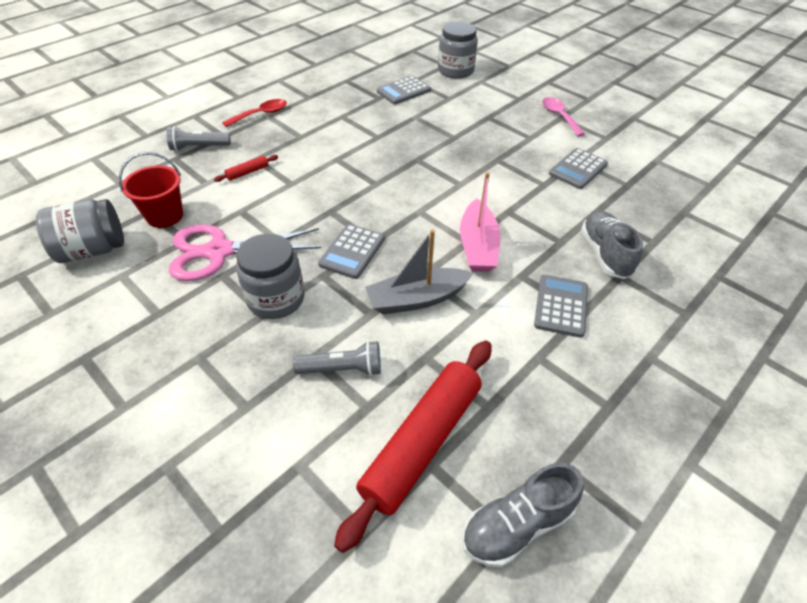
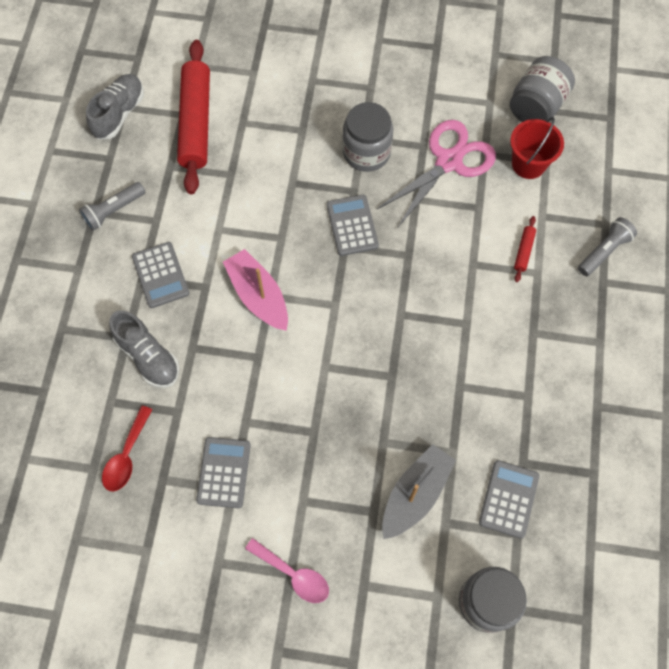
camera: 145 degrees right, 20 degrees up
red spoon [222,99,287,127] -> red spoon moved to [102,406,153,492]
grey flashlight [293,341,381,376] -> grey flashlight moved to [79,182,145,231]
grey boat [365,229,473,315] -> grey boat moved to [382,444,456,539]

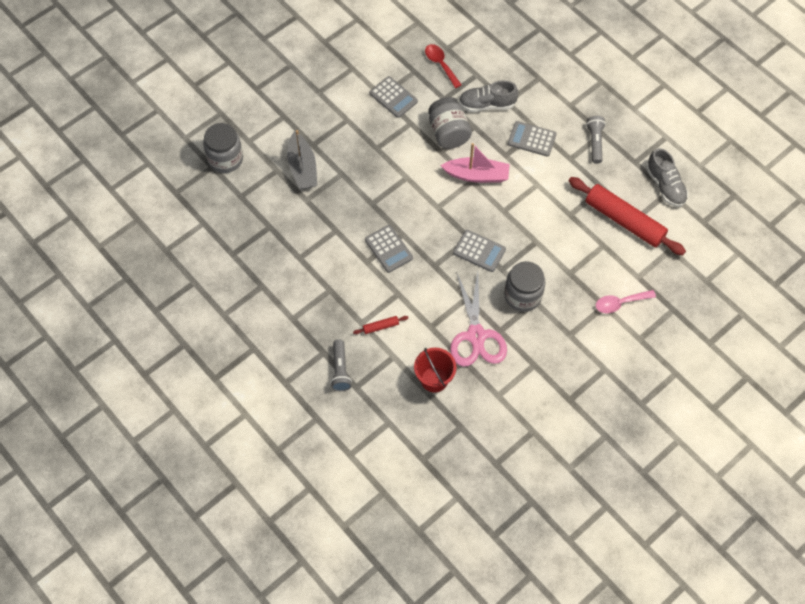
camera: 130 degrees right, 5 degrees down
pink spoon [245,538,329,603] -> pink spoon moved to [596,290,656,313]
grey calculator [479,460,539,538] -> grey calculator moved to [365,225,413,273]
grey jar [510,56,575,122] -> grey jar moved to [428,97,472,149]
red rolling pin [514,216,536,282] -> red rolling pin turned 75 degrees counterclockwise [353,316,408,334]

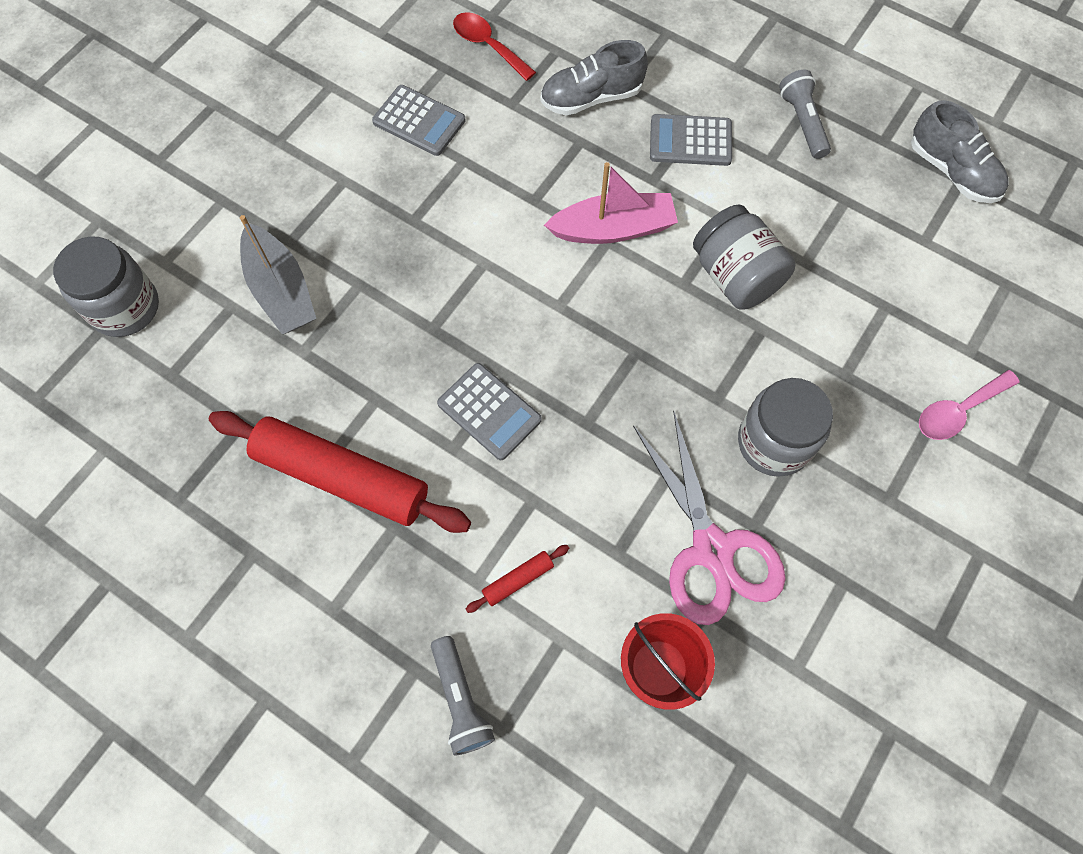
camera: 15 degrees left, 5 degrees up
grey jar [428,97,472,149] -> grey jar moved to [693,204,796,310]
grey calculator [453,230,506,272] -> none
red rolling pin [569,177,686,255] -> red rolling pin moved to [209,411,471,533]

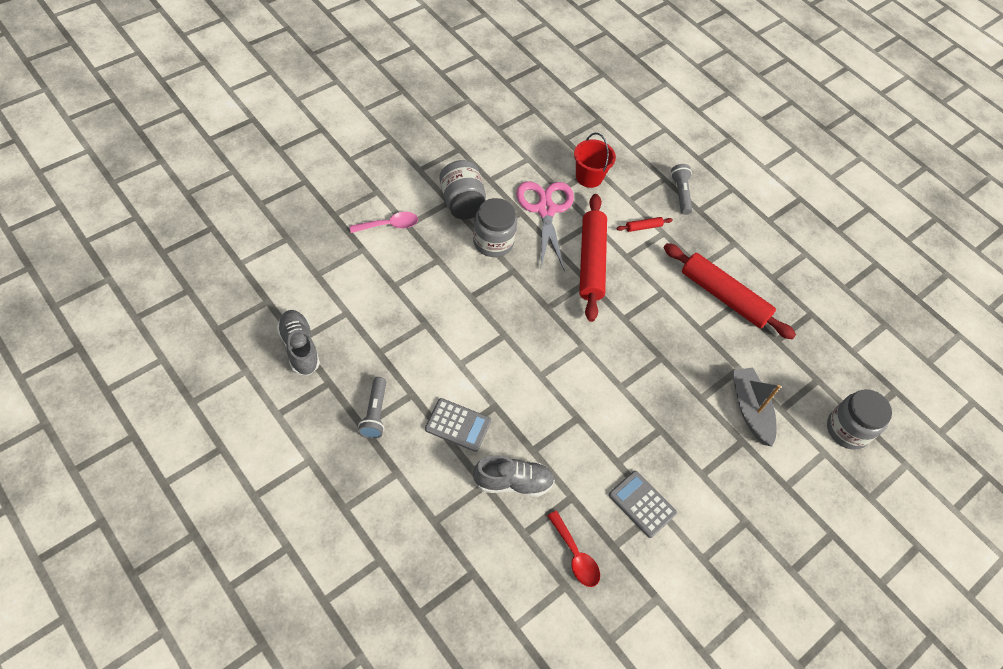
camera: 170 degrees left, 10 degrees down
grey calculator [437,363,542,460] -> none
pink boat [544,162,678,244] -> none
grey jar [693,204,796,310] -> grey jar moved to [439,160,486,219]
none -> red rolling pin [579,194,607,322]

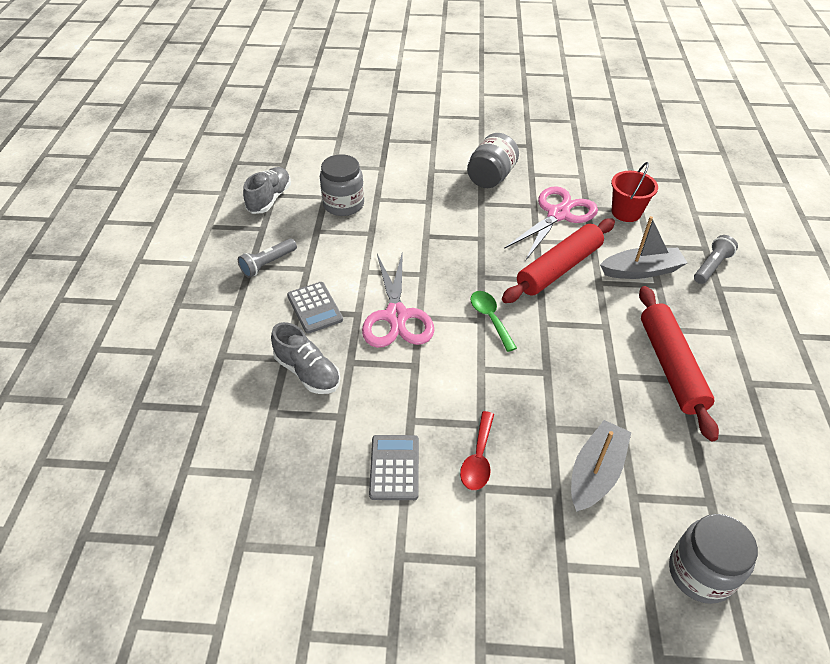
camera: 50 degrees right, 10 degrees down
pink spoon [350,212,418,233] -> none
grey jar [473,198,517,257] -> grey jar moved to [320,154,364,216]
red spoon [547,511,600,587] -> red spoon moved to [460,411,494,490]
red rolling pin [616,217,673,232] -> grey boat [600,216,687,279]
none -> pink scissors [362,251,434,348]
none -> green spoon [470,291,517,352]

